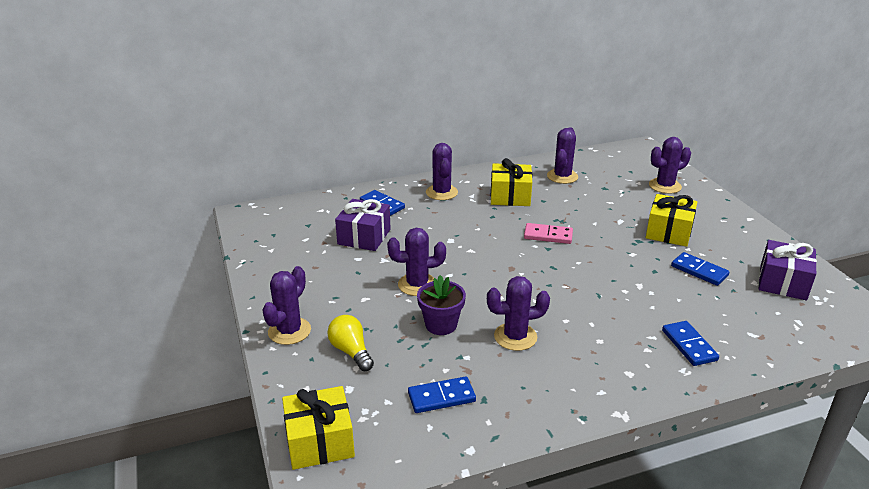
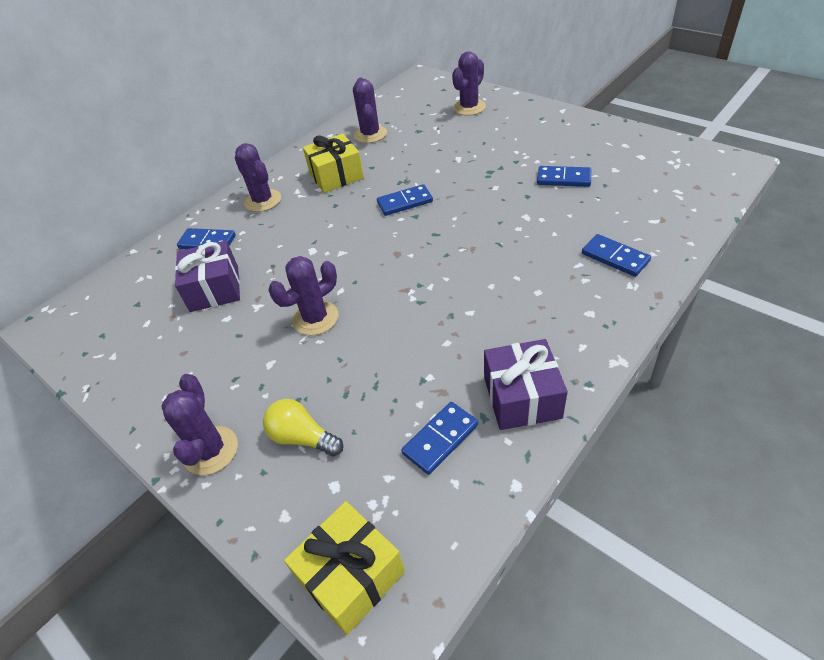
camera: 25 degrees left, 15 degrees up
purple flower pot [417,275,466,335] -> none
purple cactus [487,276,550,351] -> none
pink domino [524,223,573,244] -> blue domino [377,184,433,216]
yellow gift [646,194,697,247] -> none
purple gift [759,240,817,300] -> purple gift moved to [484,339,568,430]

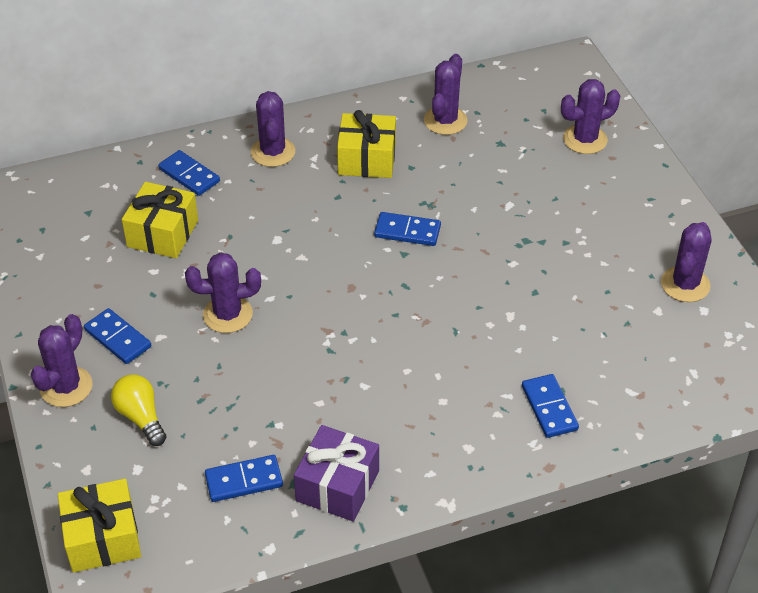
camera: 25 degrees right, 0 degrees up
purple gift [175,240,240,312] -> yellow gift [122,182,198,258]
blue domino [537,166,591,187] -> blue domino moved to [84,308,151,364]
none -> purple cactus [661,222,712,302]

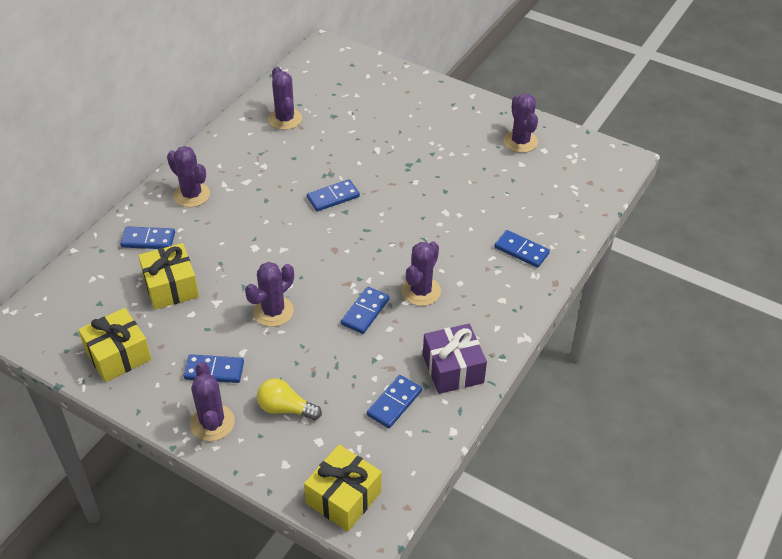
camera: 40 degrees left, 0 degrees up
yellow gift [337,110,396,178] -> yellow gift moved to [78,308,151,382]
purple cactus [561,79,620,154] -> purple cactus moved to [401,241,441,306]
none -> blue domino [341,287,389,334]

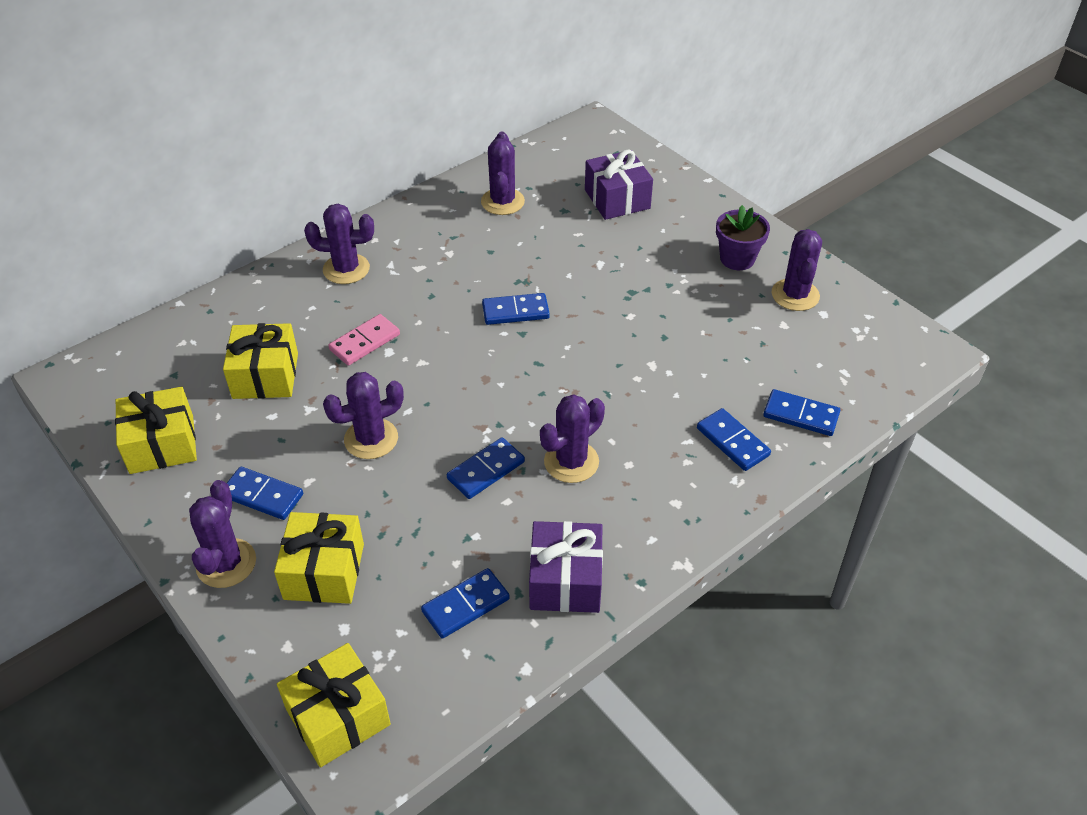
camera: 20 degrees right, 0 degrees up
blue domino [120,226,175,249] -> blue domino moved to [763,389,840,436]
purple cactus [167,146,210,207] -> purple cactus turned 60 degrees counterclockwise [304,204,374,284]
yellow light bulb [257,378,322,420] -> yellow gift [274,512,364,604]
none -> pink domino [328,314,400,366]
none -> purple gift [585,149,653,220]
none -> purple flower pot [716,205,770,270]

